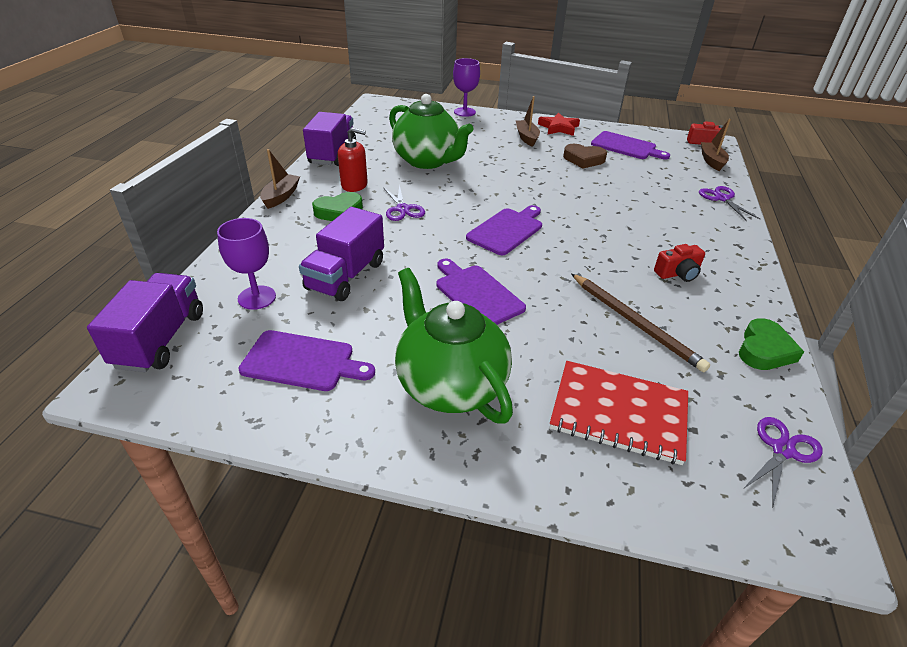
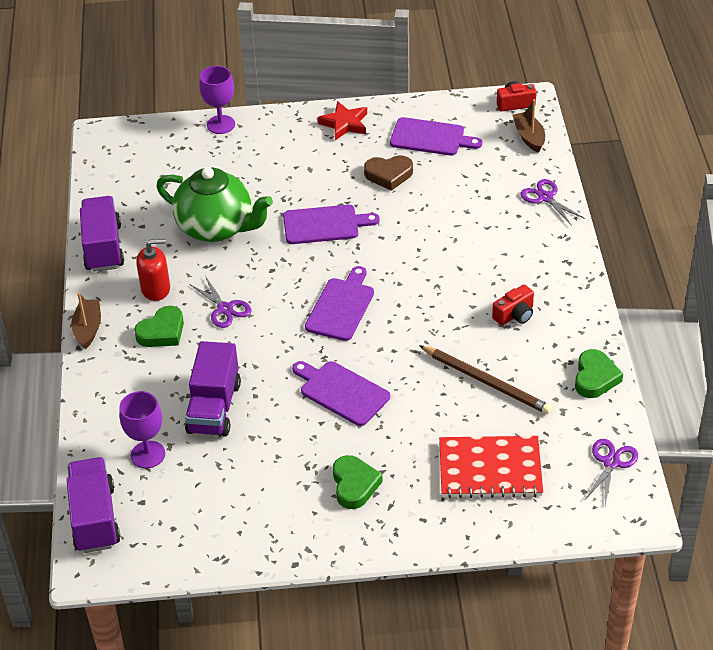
camera: 15 degrees left, 5 degrees up
purple cutting board [238,330,375,391] -> purple cutting board moved to [283,205,380,244]
green teapot [395,268,513,424] -> green heart [333,455,383,509]
brown boat [516,96,540,147] -> none

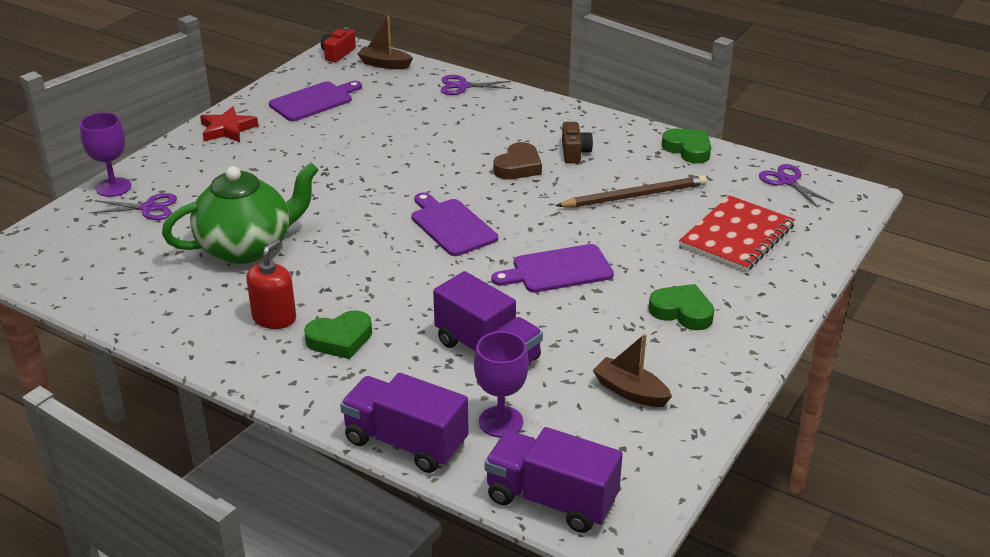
camera: 55 degrees left, 10 degrees down
brown boat [71,292,101,349] -> brown boat moved to [592,333,672,407]
purple truck [80,196,124,272] -> purple truck moved to [340,373,469,473]
green heart [134,306,184,347] -> green heart turned 75 degrees clockwise [304,310,372,359]
purple scissors [189,276,252,328] -> purple scissors moved to [89,193,177,220]
purple cutting board [283,205,380,244] -> none
brown heart [364,155,413,191] -> brown heart moved to [494,142,542,180]
red camera [492,284,534,326] -> brown camera [562,122,593,163]

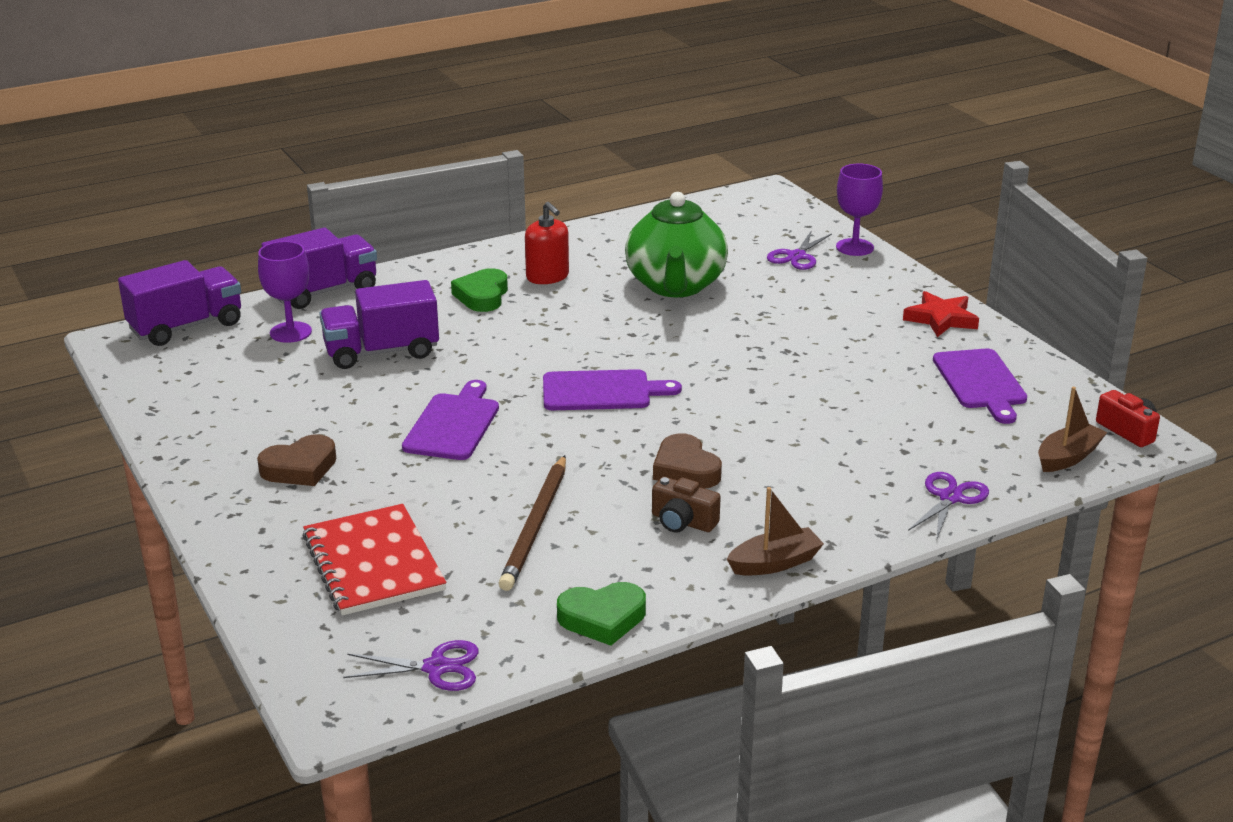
camera: 120 degrees right, 5 degrees down
brown boat [592,333,672,407] -> brown boat moved to [727,487,824,575]
green heart [648,284,714,330] -> brown heart [257,434,336,486]

